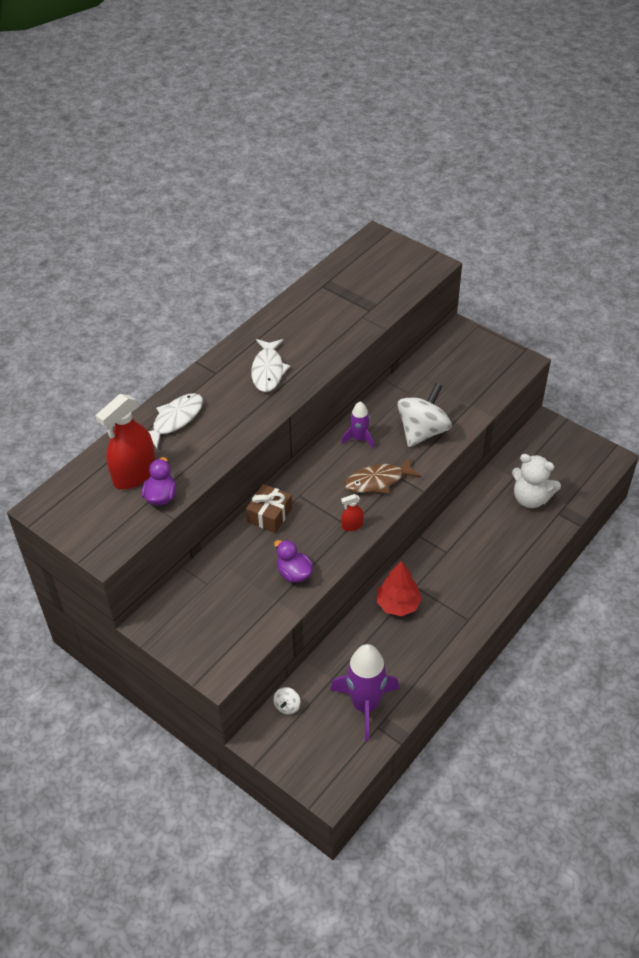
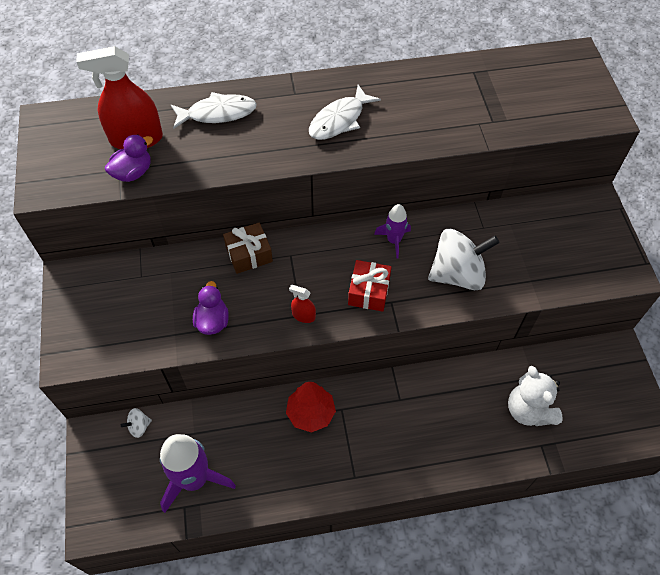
camera: 40 degrees right, 10 degrees up
brown fish [345,457,421,494] -> red gift [348,260,392,312]

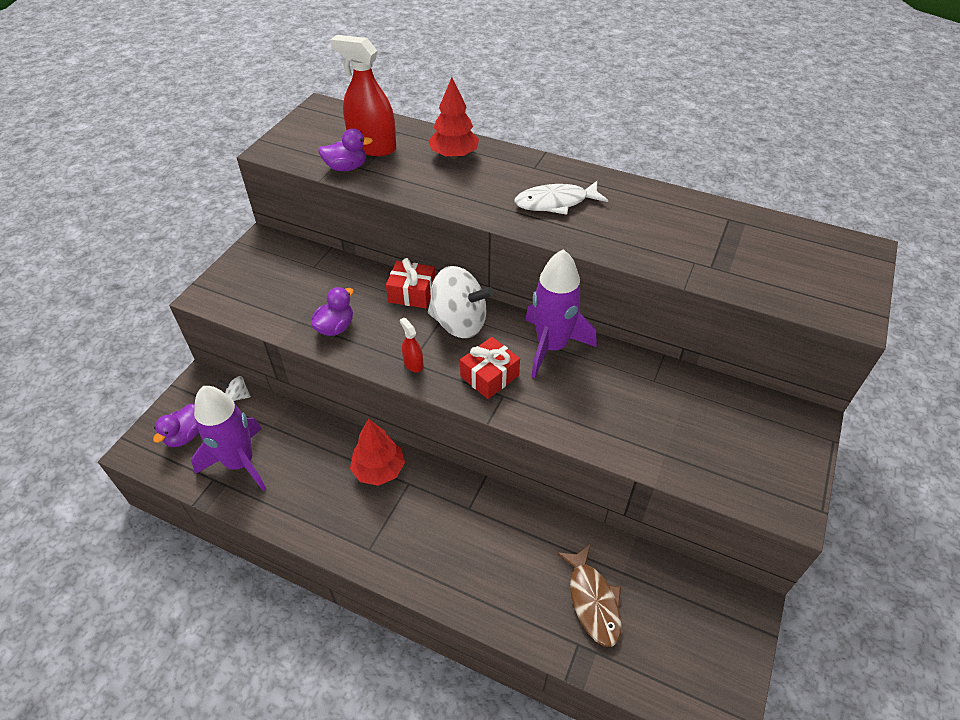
camera: 35 degrees right, 10 degrees down
white fish [171,92,257,129] -> red tree [428,77,479,159]
brown gift [223,223,273,274] -> red gift [386,258,435,308]
purple rocket [374,204,411,258] -> purple rocket [525,249,596,378], size x1.87
white spinning top [428,229,499,290] -> white spinning top moved to [428,266,494,338]
white teddy bear [508,366,563,426] -> brown fish [556,544,622,647]
none -> purple duck [153,404,199,447]

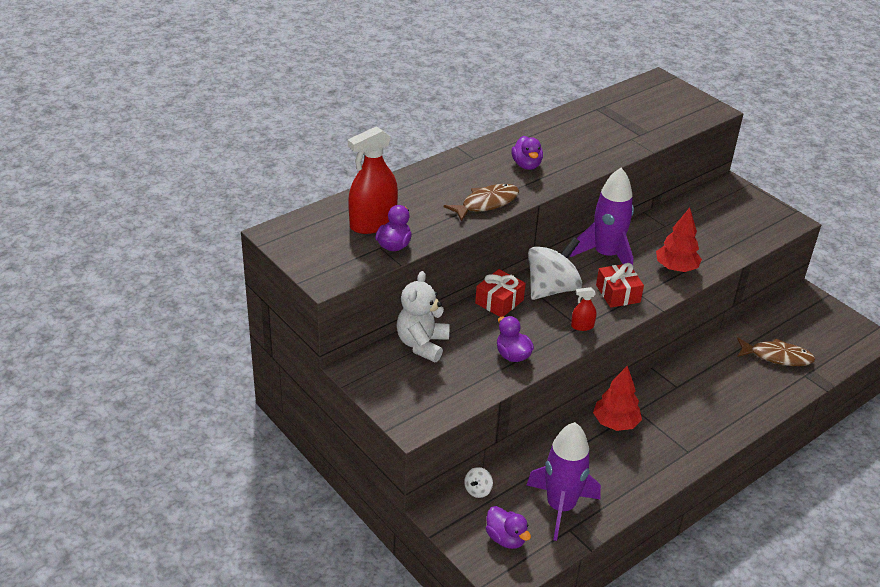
camera: 65 degrees left, 10 degrees down
red tree [428,77,479,159] -> red tree moved to [656,208,702,272]
white fish [514,181,608,215] -> purple duck [511,136,543,170]
none -> white teddy bear [397,271,450,362]
none -> brown fish [444,184,519,222]

